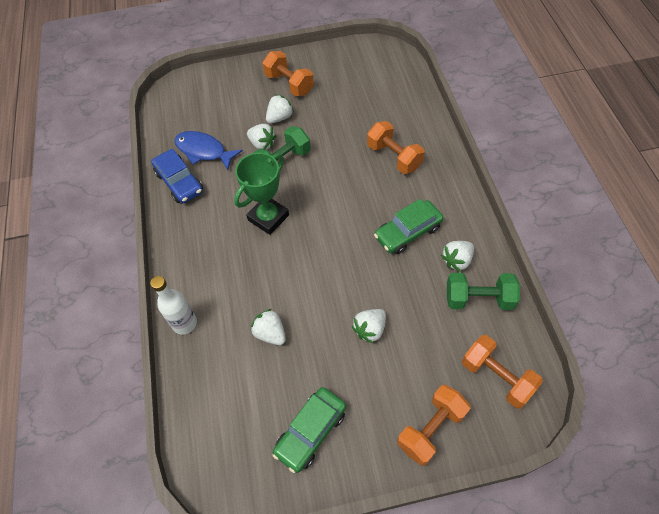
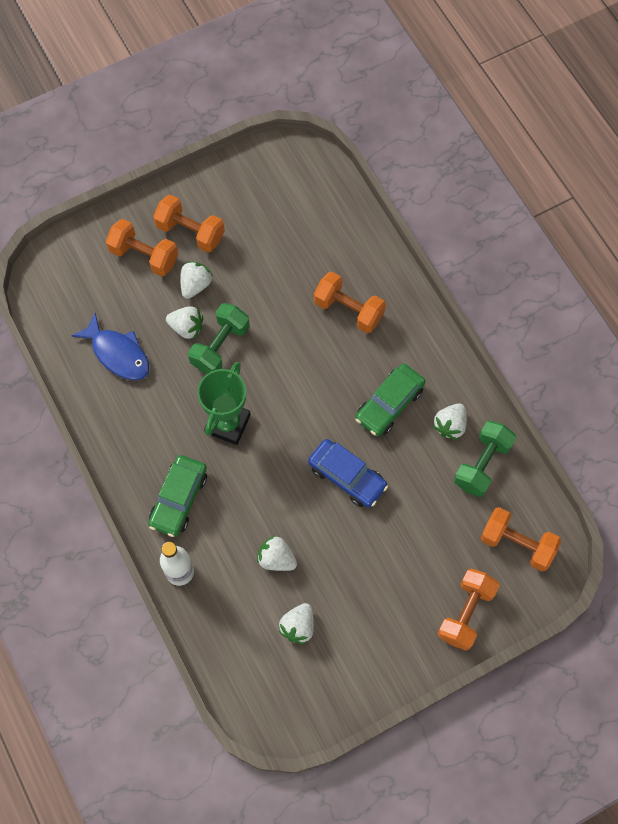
camera: 20 degrees left, 10 degrees up
blue car [151,149,203,203] -> blue car moved to [308,439,388,508]
blue fish [174,131,243,170] -> blue fish turned 150 degrees counterclockwise [72,313,149,380]
green car [272,387,346,473] -> green car moved to [148,455,207,537]
white strawberry [352,309,386,343] -> white strawberry moved to [279,603,314,644]
green dumbbell [447,273,520,310] -> green dumbbell turned 45 degrees counterclockwise [454,421,516,497]
none -> orange dumbbell [106,219,178,277]

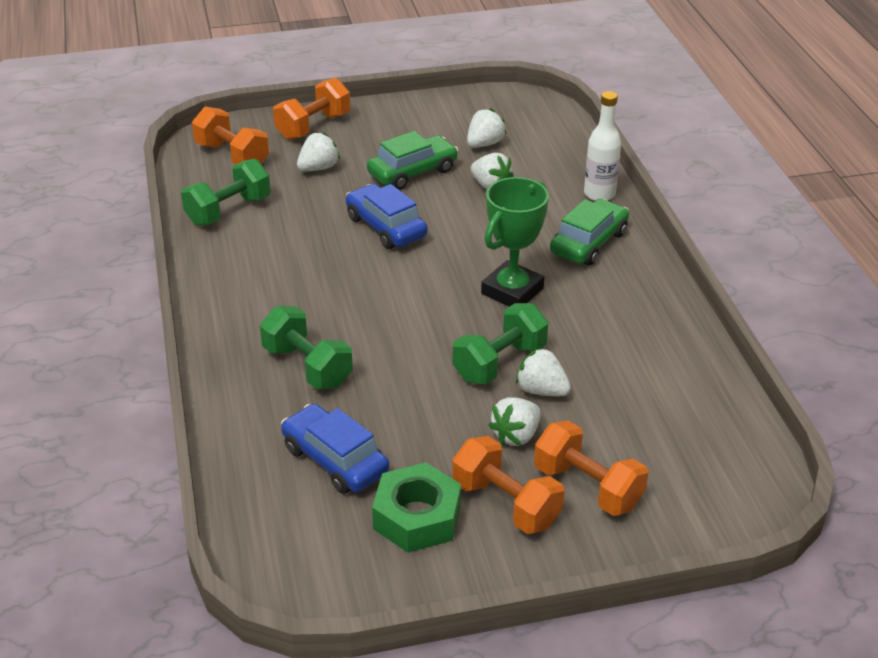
camera: 165 degrees left, 30 degrees down
blue fish [72,313,149,380] -> none
orange dumbbell [314,272,386,333] -> green dumbbell [260,306,353,389]
green car [356,364,425,436] -> green car moved to [367,131,458,190]
white strawberry [433,403,467,440] -> white strawberry moved to [297,132,340,171]
none -> blue car [281,404,389,494]
none -> green nut [372,462,461,553]

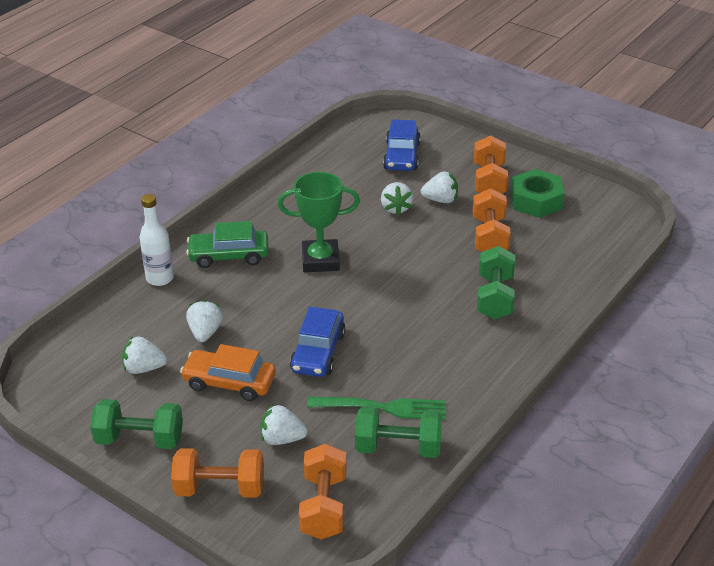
camera: 130 degrees left, 0 degrees up
blue car [281,404,389,494] -> blue car moved to [383,119,421,171]
green car [367,131,458,190] -> orange car [180,344,276,401]
green dumbbell [452,303,548,384] -> green dumbbell moved to [90,399,183,449]
orange dumbbell [534,420,648,516] -> orange dumbbell moved to [473,188,511,252]
none -> green fork [307,397,445,420]

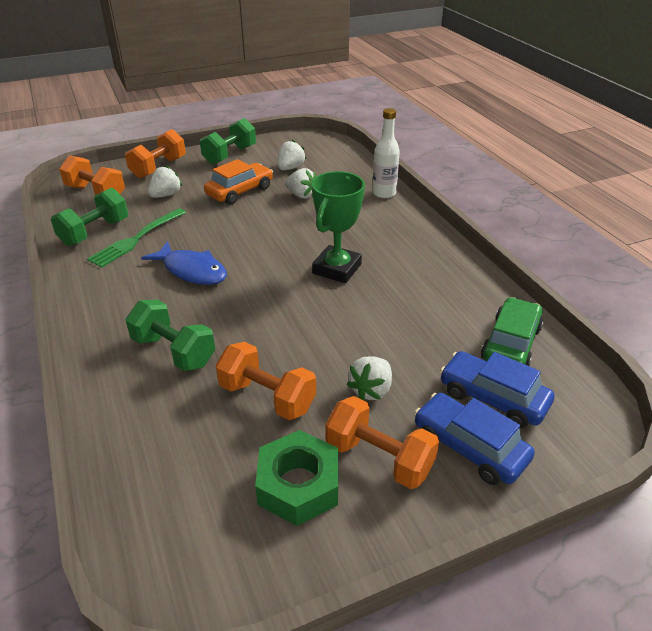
camera: 120 degrees right, 0 degrees up
green car [186,221,269,268] -> green car moved to [481,297,543,366]
blue car [290,307,346,377] -> blue car moved to [414,393,535,485]
white strawberry [381,182,413,215] -> none
none -> blue fish [141,241,227,285]

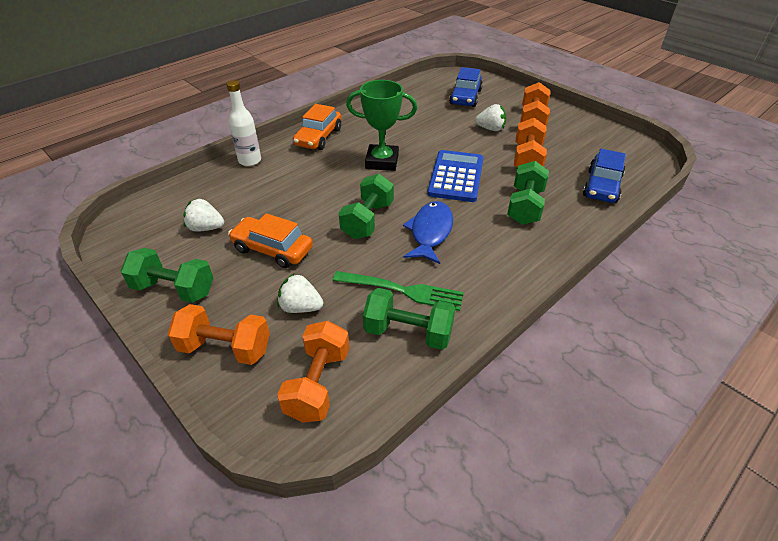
camera: 110 degrees left, 5 degrees up
green nut [255,430,338,526] -> none
white strawberry [285,168,316,199] -> none
blue car [414,393,535,485] -> blue car moved to [583,149,626,203]
green car [481,297,543,366] -> none
none -> orange car [293,104,341,150]
none -> green dumbbell [339,174,394,239]
none -> blue calculator [427,150,484,202]

